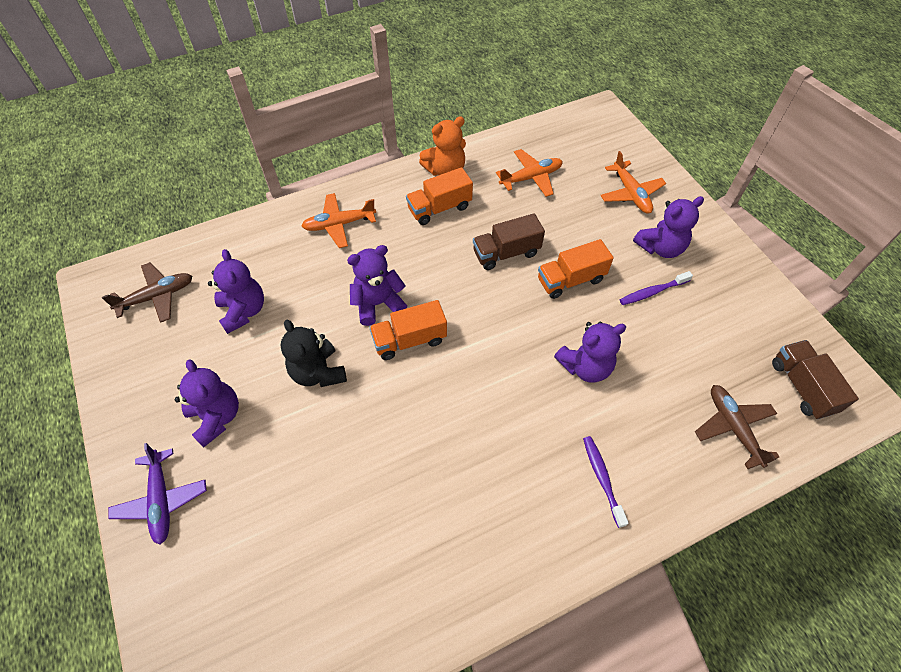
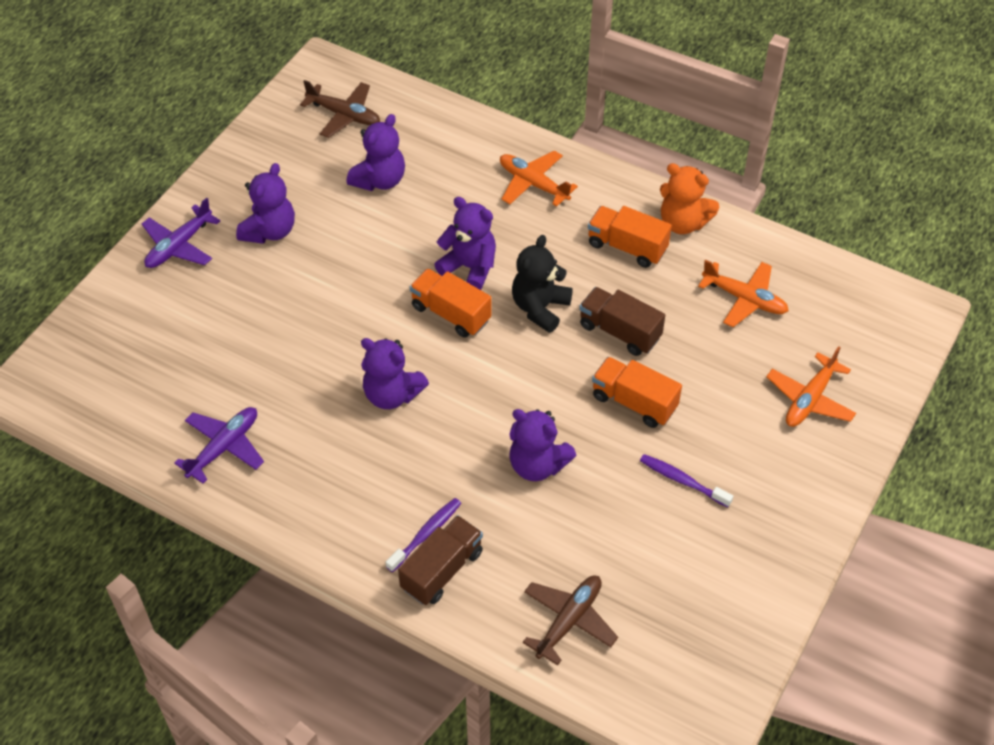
camera: 55 degrees right, 5 degrees down
black teddy bear [281,319,347,387] -> black teddy bear moved to [512,235,573,333]
purple teddy bear [633,196,704,258] -> purple teddy bear moved to [361,338,429,409]
brown truck [772,340,859,419] -> brown truck moved to [398,515,483,605]
none -> purple plane [174,407,264,484]

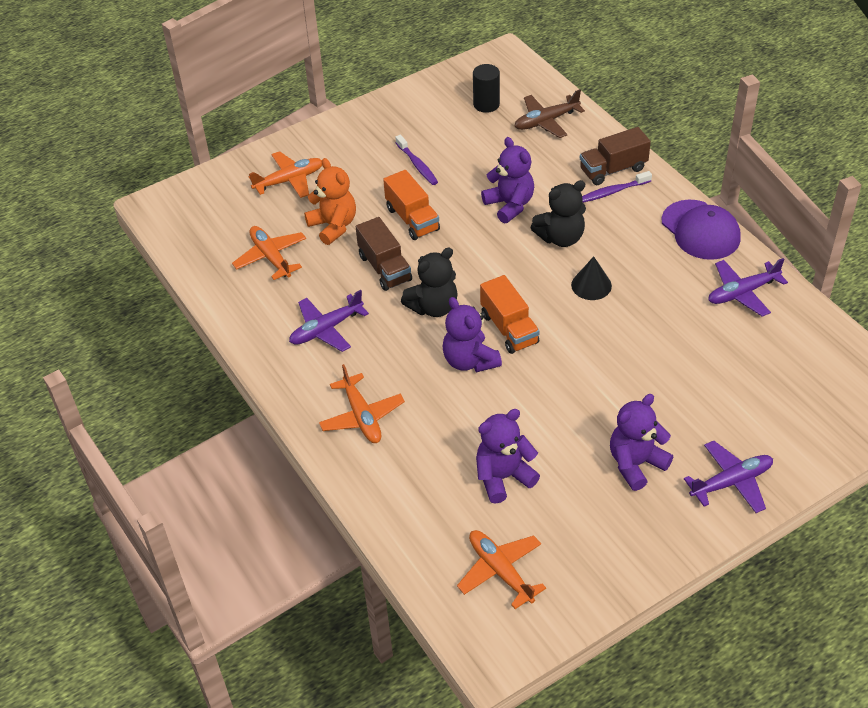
camera: 150 degrees left, 5 degrees down
brown plane [300,80,380,138] -> orange plane [457,530,546,609]
purple teddy bear [361,338,429,409] -> black cone [571,256,612,300]
orange truck [588,206,672,268] -> purple plane [289,290,369,352]
orange teddy bear [660,163,719,234] -> orange teddy bear moved to [304,158,356,245]
none -> black cylinder [473,64,500,113]
none -> black teddy bear [530,180,586,247]
none -> purple cap [662,200,741,260]

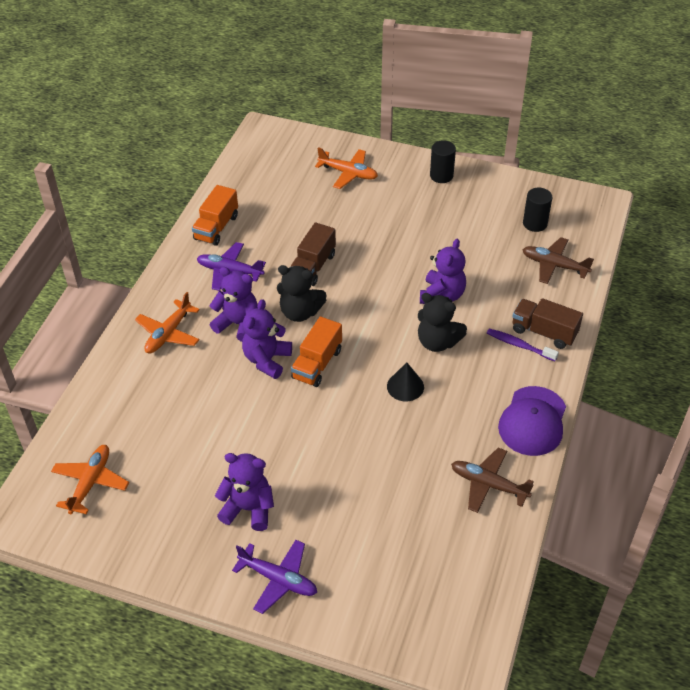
camera: 50 degrees right, 0 degrees up
orange plane [232,226,306,280] -> none
orange teddy bear [304,158,356,245] -> none
orange truck [383,170,440,240] -> orange truck moved to [192,185,238,246]
purple toothbrush [395,135,438,185] -> none
purple teddy bear [476,409,540,504] -> purple teddy bear moved to [209,267,258,342]
purple plane [708,258,788,317] -> brown plane [451,448,534,513]
none -> black cylinder [430,140,456,183]

